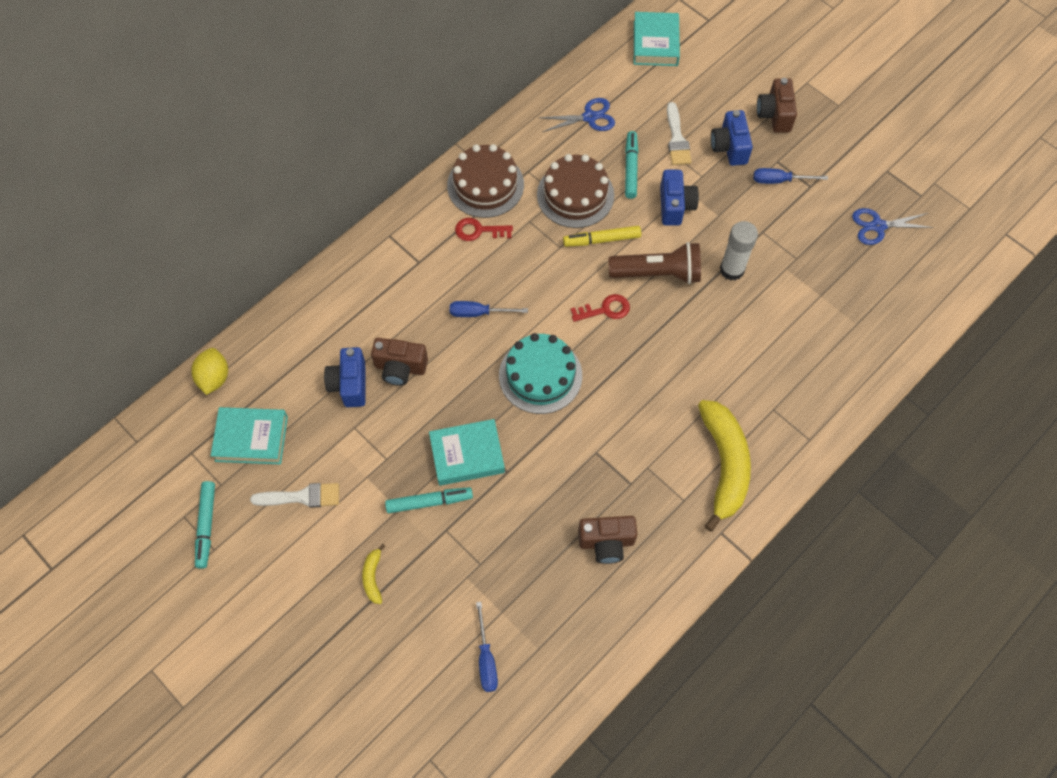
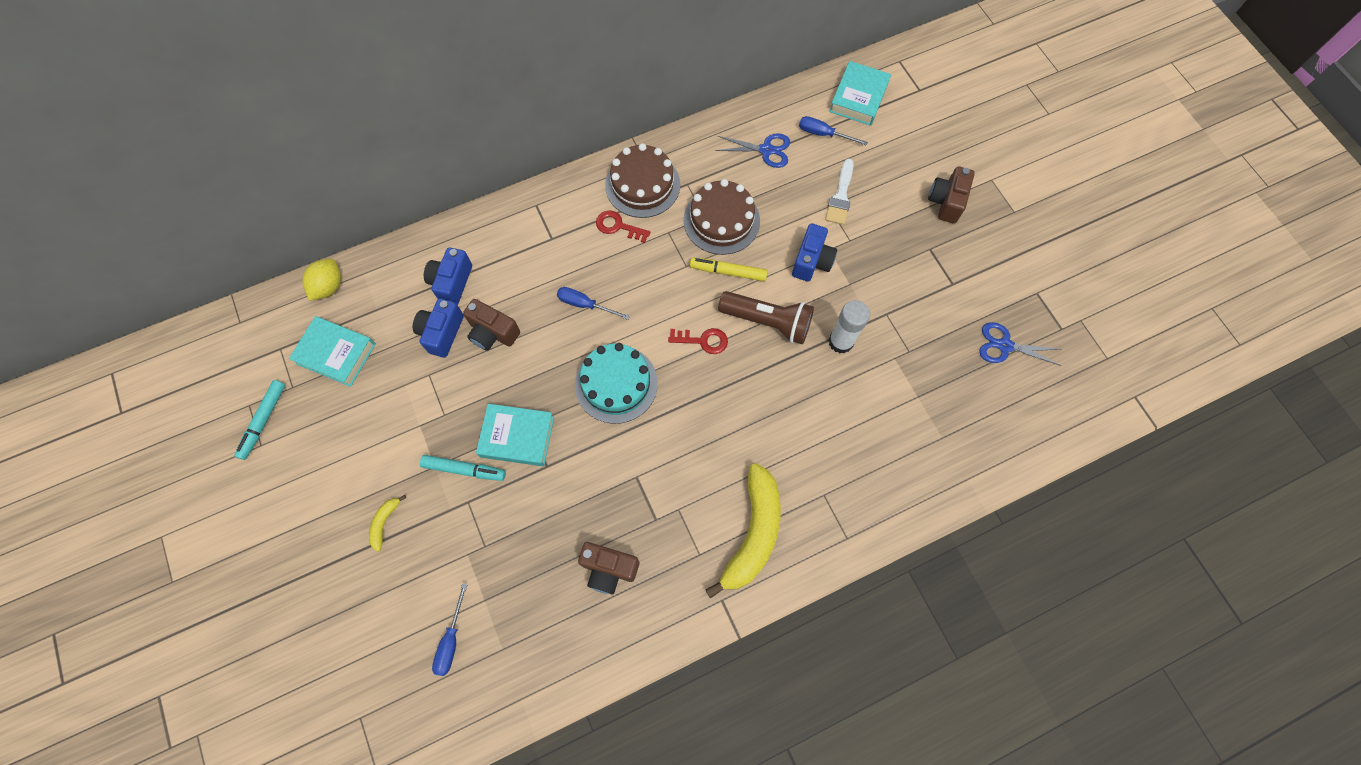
camera: 20 degrees right, 5 degrees up
white brush [250,483,339,508] -> none
turquoise marker [625,131,638,199] -> none
blue camera [711,110,753,166] -> blue camera moved to [424,247,472,305]
blue screwdriver [753,168,828,184] -> blue screwdriver moved to [799,116,868,146]

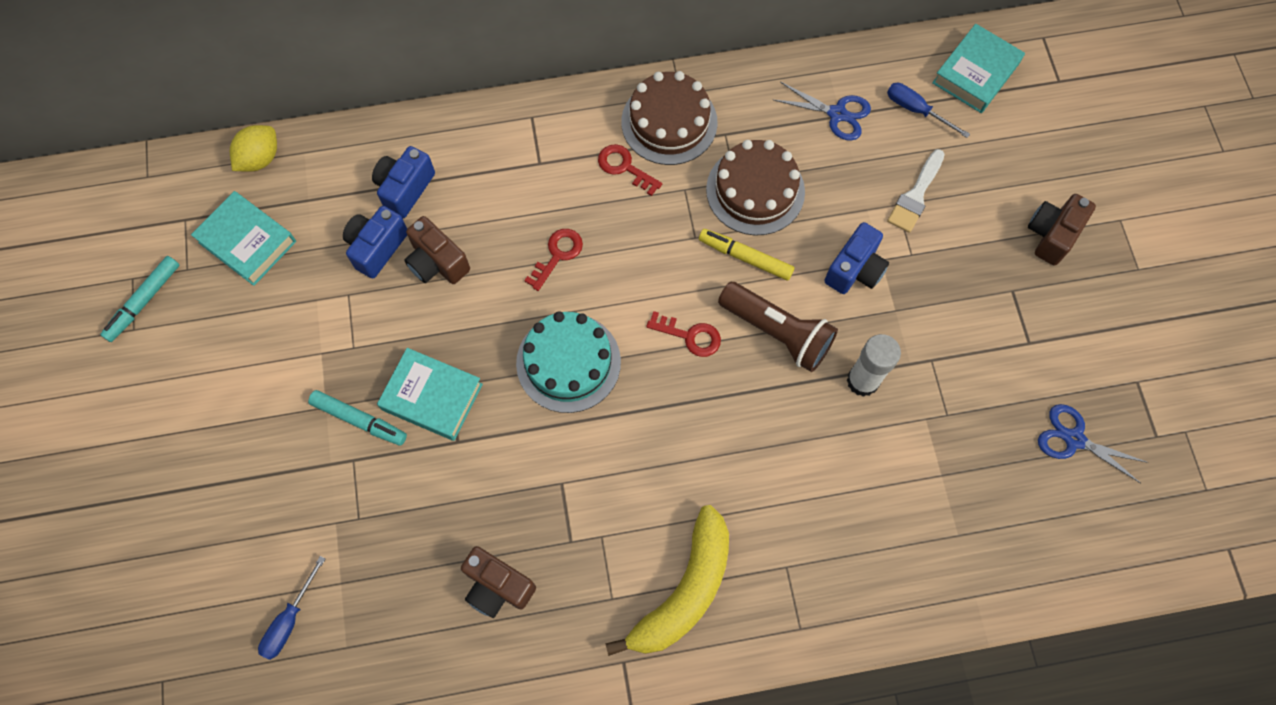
camera: 15 degrees right, 0 degrees up
yellow banana [369,495,406,552] -> none
blue screwdriver [557,287,630,320] -> red key [524,229,583,291]

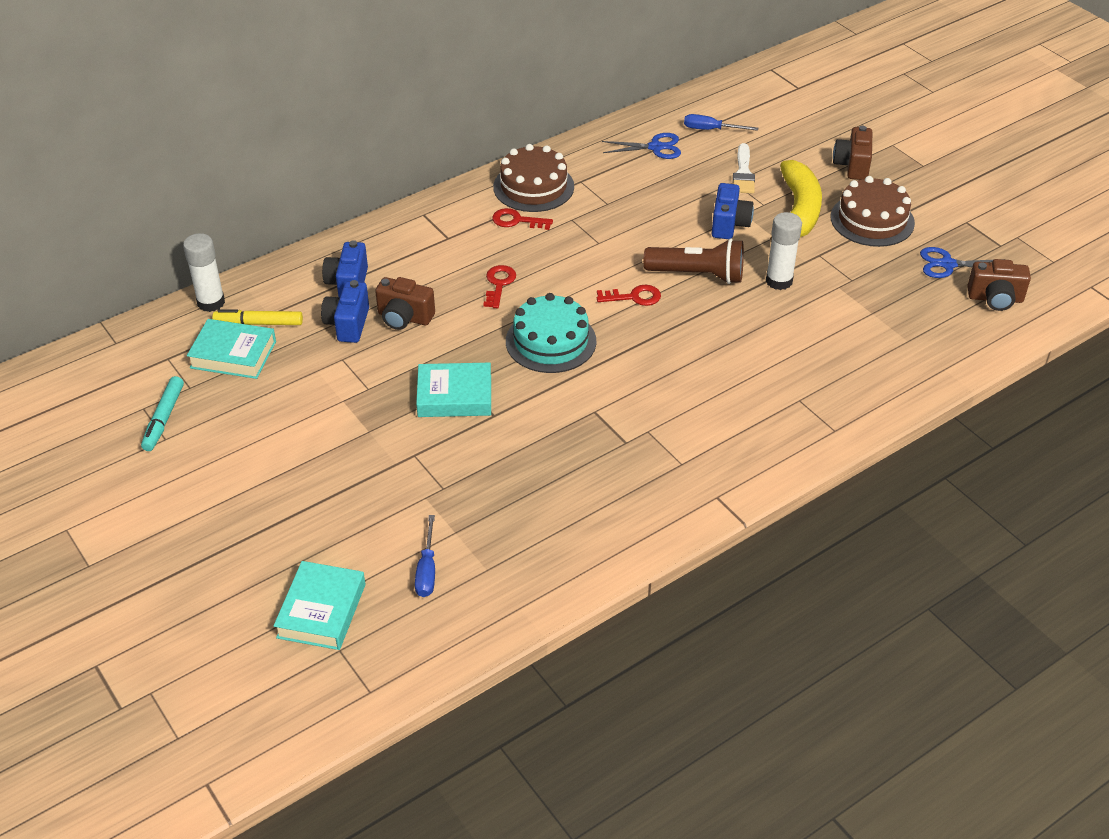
camera: 25 degrees left, 25 degrees down
yellow lemon [230,125,277,172] -> white glue stick [183,233,225,312]
turquoise marker [308,390,407,446] -> none
brown camera [461,546,536,618] -> brown camera moved to [967,259,1031,311]
yellow banana [605,505,729,656] -> yellow banana moved to [770,160,822,241]
yellow marker [699,229,794,281] -> yellow marker moved to [212,309,303,325]
brown cake [706,140,805,236] -> brown cake moved to [831,176,915,247]
turquoise book [932,24,1025,113] -> turquoise book moved to [274,561,365,650]

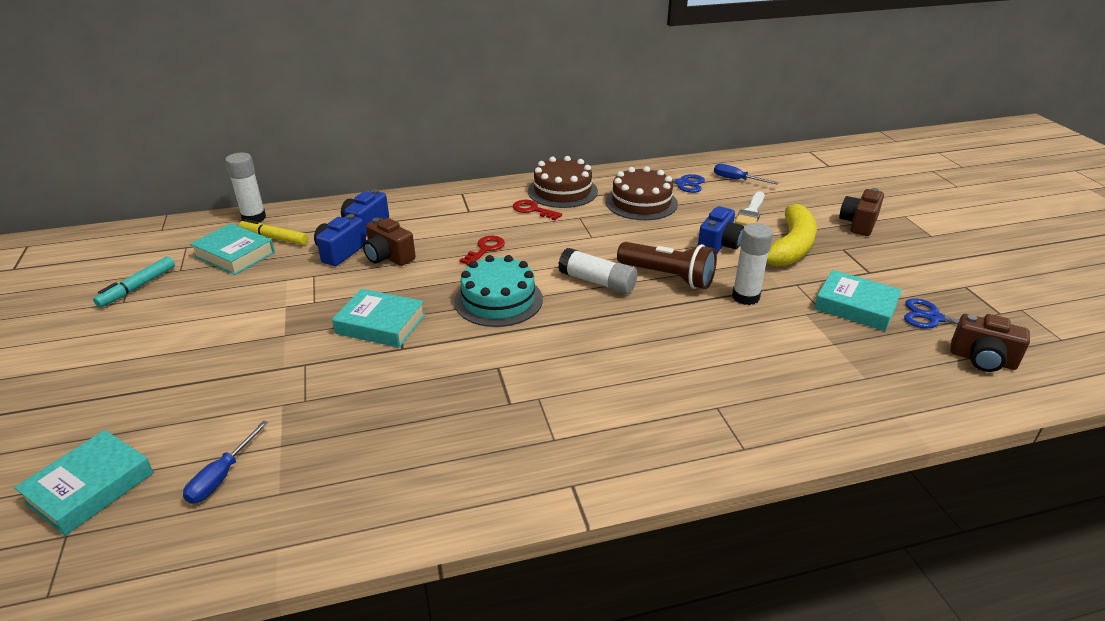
camera: 20 degrees right, 10 degrees down
red key [597,285,661,306] -> white glue stick [558,248,637,294]
brown cake [831,176,915,247] -> brown cake moved to [606,166,678,220]
none -> turquoise book [814,270,902,331]

